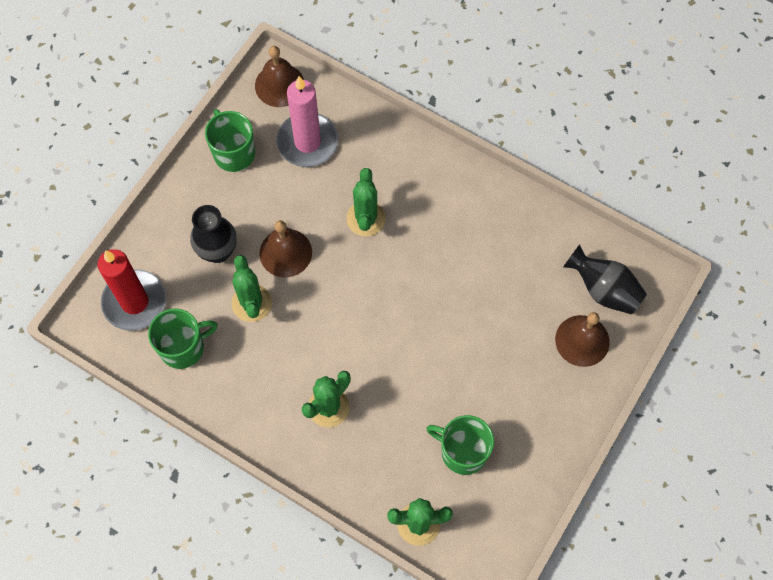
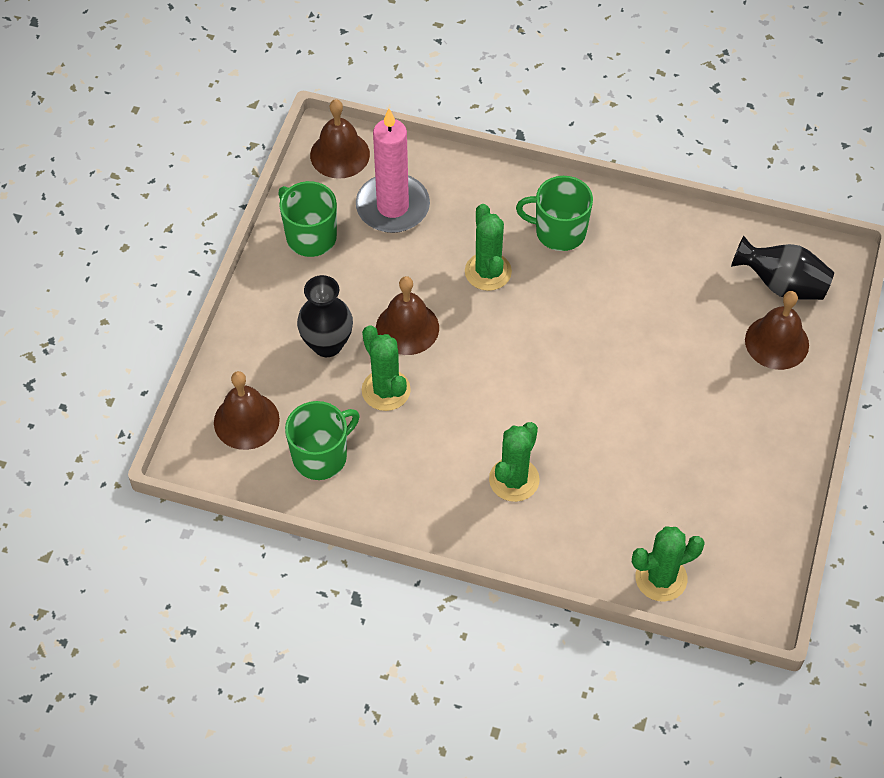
camera: 15 degrees left, 10 degrees down
red candle [98,249,166,331] -> brown bell [214,371,280,450]
green mug [426,415,494,475] -> green mug moved to [516,176,593,251]

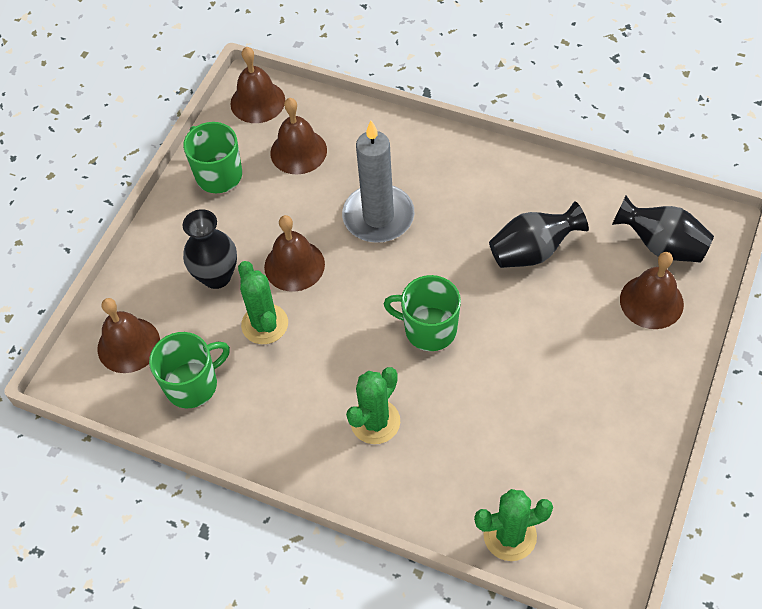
camera: 10 degrees right, 0 degrees up
pink candle [356,109,430,233] -> brown bell [270,98,327,175]
green cactus [465,204,512,291] -> grey candle [342,121,415,243]
green mug [516,176,593,251] -> green mug moved to [384,275,461,351]
none -> black vase [489,201,589,268]

